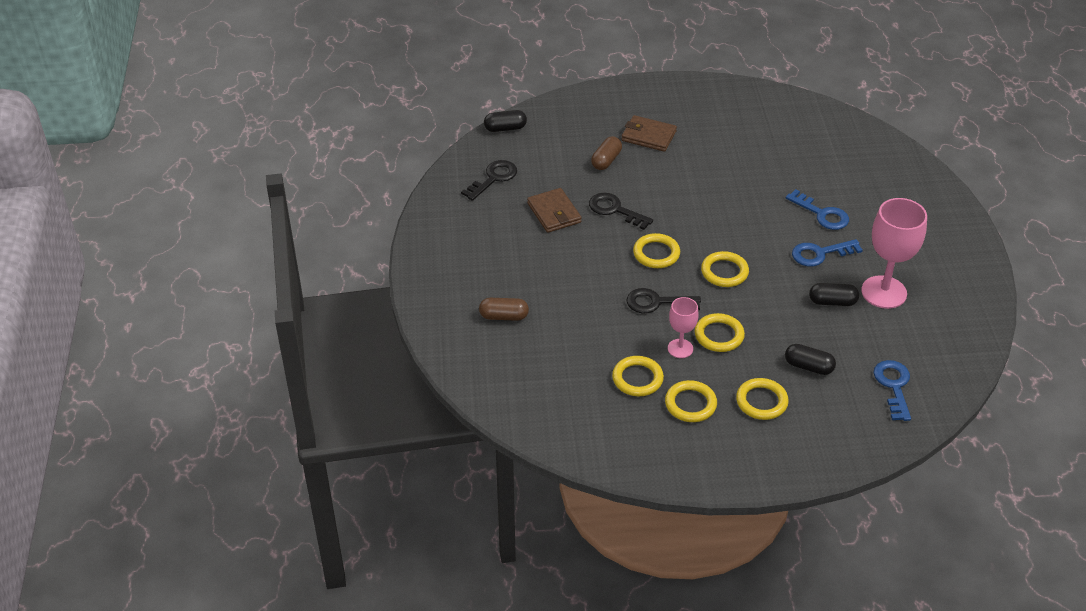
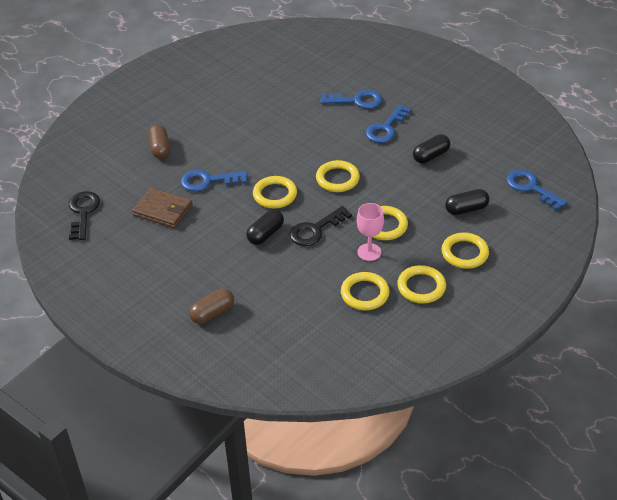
camera: 40 degrees left, 0 degrees up
black capsule [484,110,527,132] -> black capsule moved to [246,209,284,245]
black key [589,193,653,230] -> blue key [181,170,247,192]
brown wallet [621,115,677,152] -> none
pink goblet [861,198,927,309] -> none

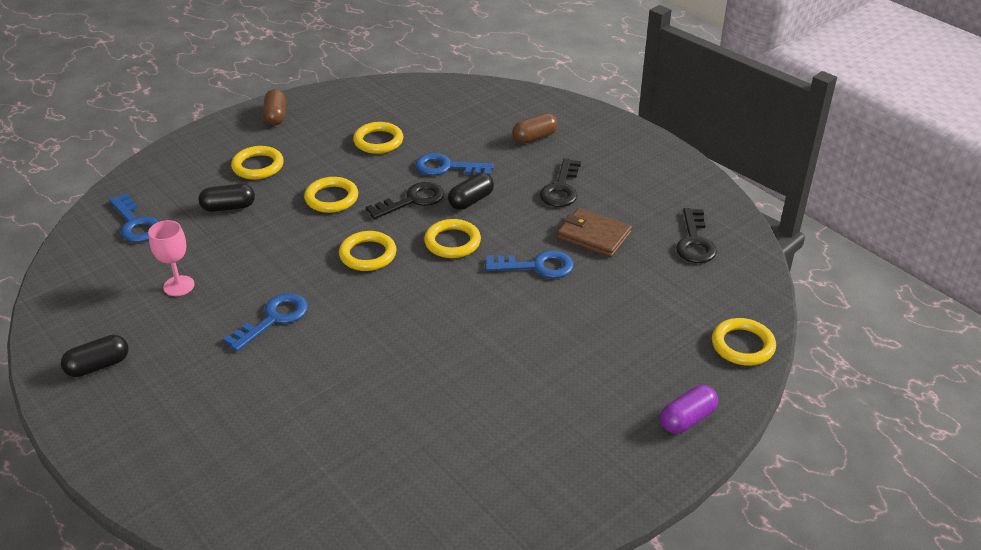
camera: 175 degrees left, 5 degrees down
brown capsule [148,125,170,159] -> brown capsule moved to [263,89,286,125]
blue key [320,90,382,109] -> blue key moved to [415,153,494,176]
pink goblet [357,203,384,261] -> pink goblet moved to [148,220,194,296]
yellow ring [397,265,446,303] -> yellow ring moved to [712,318,776,366]
black capsule [413,134,450,164] -> black capsule moved to [61,335,129,377]
none -> black key [539,158,581,207]
none -> purple capsule [660,385,718,434]

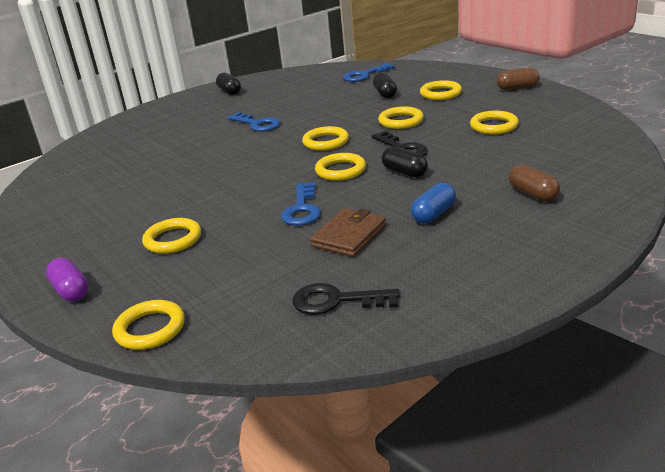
camera: 95 degrees right, 10 degrees down
pink goblet [148,220,194,296] -> none
blue key [415,153,494,176] -> none
black key [539,158,581,207] -> blue capsule [411,183,456,224]
none -> yellow ring [142,218,201,254]

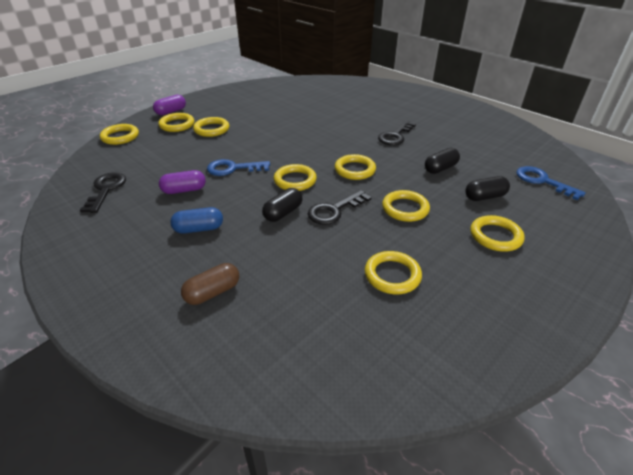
camera: 80 degrees right, 10 degrees up
black capsule [216,73,241,95] -> black capsule moved to [425,148,460,174]
blue key [228,112,281,132] -> black key [378,121,416,145]
brown wallet [310,208,386,257] -> purple capsule [159,170,206,194]
blue capsule [411,183,456,224] -> blue capsule turned 45 degrees counterclockwise [170,207,223,234]
brown capsule [497,68,540,90] -> none
none -> yellow ring [158,113,194,132]

